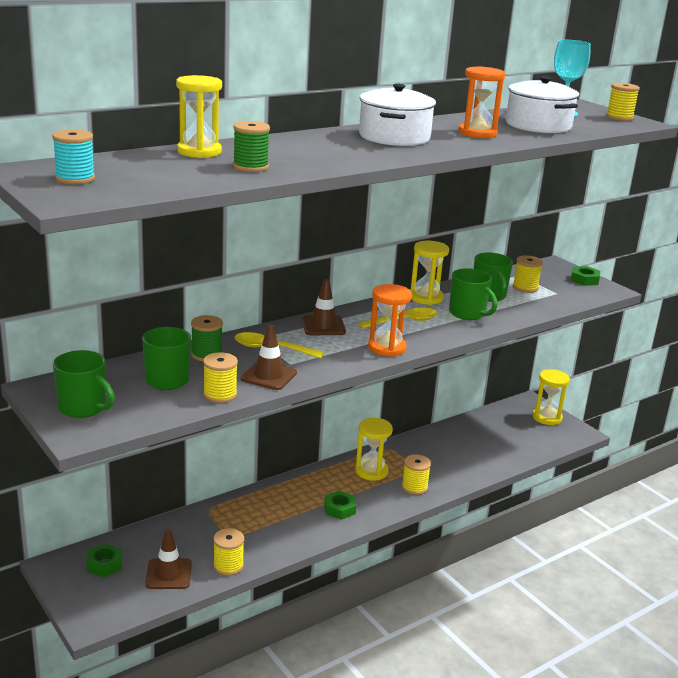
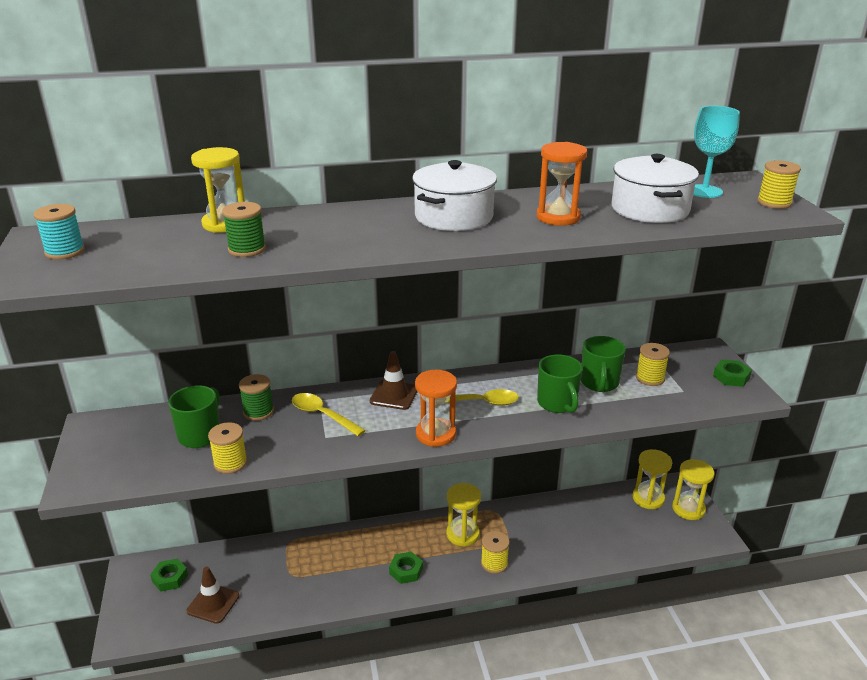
camera: 25 degrees right, 5 degrees up
green mug [53,350,115,418] -> none
yellow spool [213,528,244,576] -> none
brown traffic cone [241,324,297,390] -> none
yellow hourglass [410,241,449,305] -> yellow hourglass moved to [632,449,672,509]

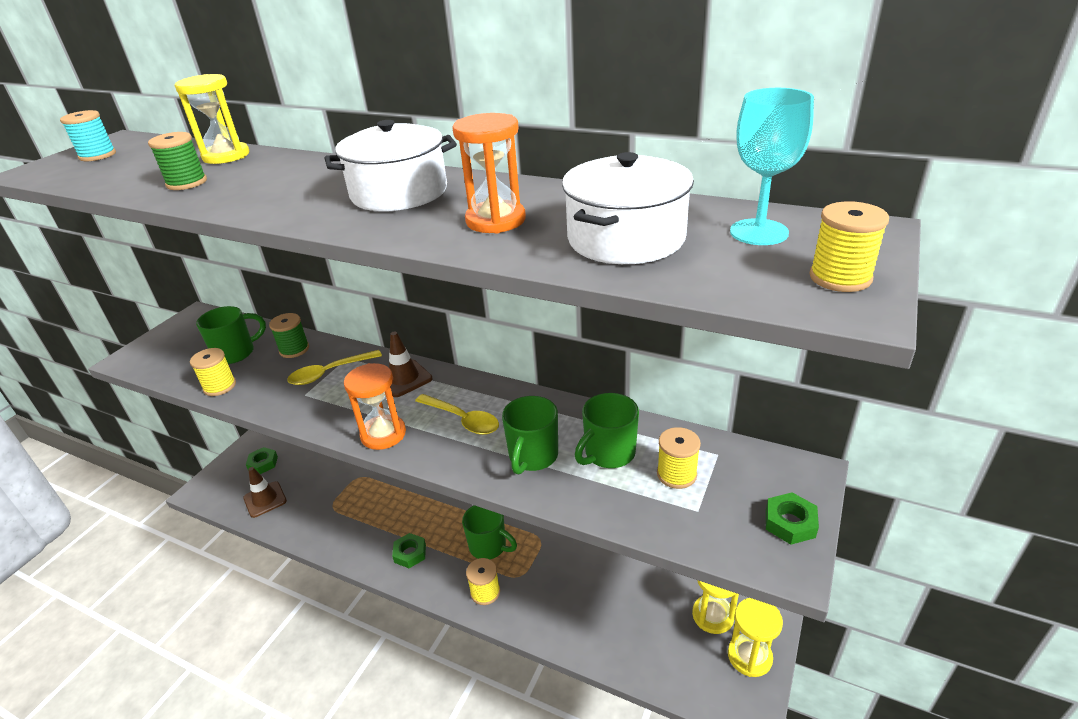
camera: 40 degrees right, 5 degrees up
yellow spoon [292,393,366,436] -> yellow spoon turned 105 degrees counterclockwise [287,350,382,385]
yellow hourglass [446,483,481,547] -> green mug [462,505,517,559]

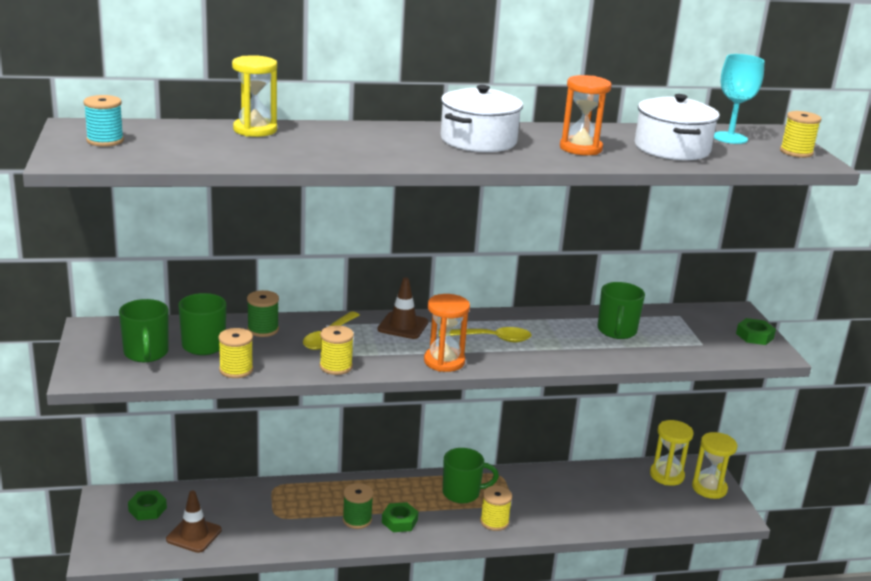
camera: 40 degrees left, 10 degrees down
green spool [148,132,207,190] -> green spool moved to [343,483,373,529]
green mug [502,396,558,475] -> green mug moved to [119,299,169,362]
yellow spool [657,427,701,489] -> yellow spool moved to [320,325,354,375]

